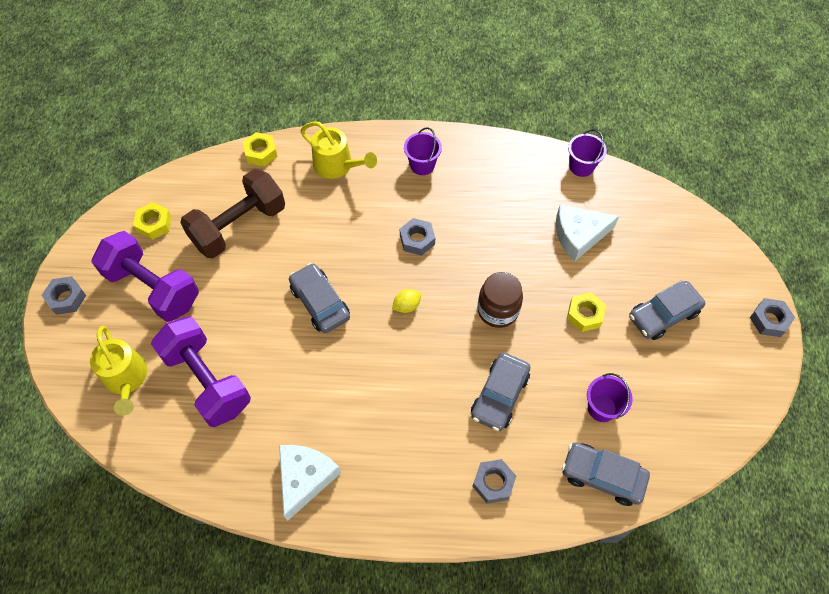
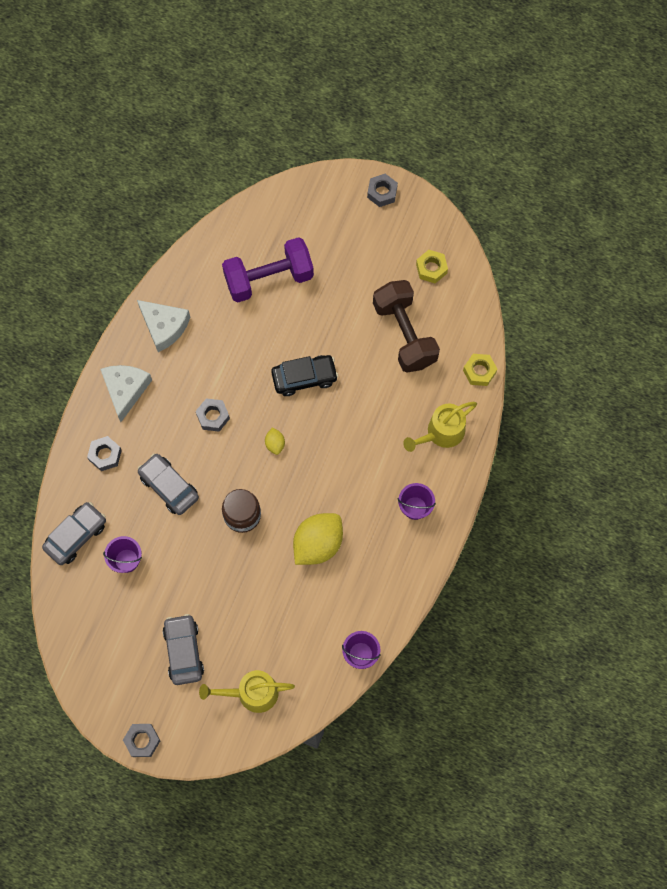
camera: 110 degrees right, 10 degrees up
yellow watering can [90,326,147,416] -> yellow watering can moved to [199,670,295,713]
purple dumbbell [92,231,199,322] -> none
grey car [289,263,350,333] -> black car [271,355,338,396]
grey nut [400,218,435,256] -> grey nut moved to [196,398,230,432]
white cheese [556,205,619,262] -> white cheese moved to [100,365,152,422]
yellow nut [567,292,606,332] -> none
none -> yellow lemon [293,513,343,565]

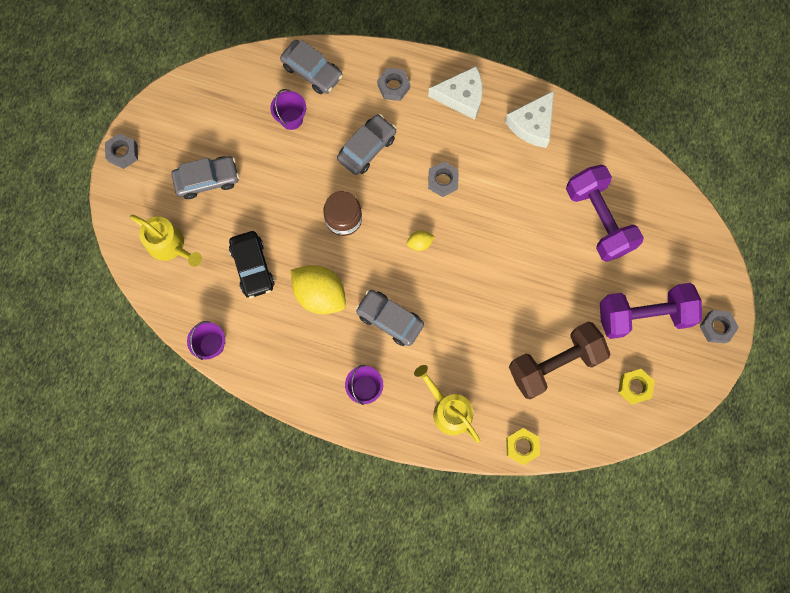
camera: 85 degrees right, 5 degrees up
yellow watering can [199,670,295,713] -> yellow watering can turned 135 degrees clockwise [130,215,202,267]
black car [271,355,338,396] -> black car moved to [229,231,275,298]
none -> grey car [355,290,424,346]
none -> purple dumbbell [600,283,702,339]

